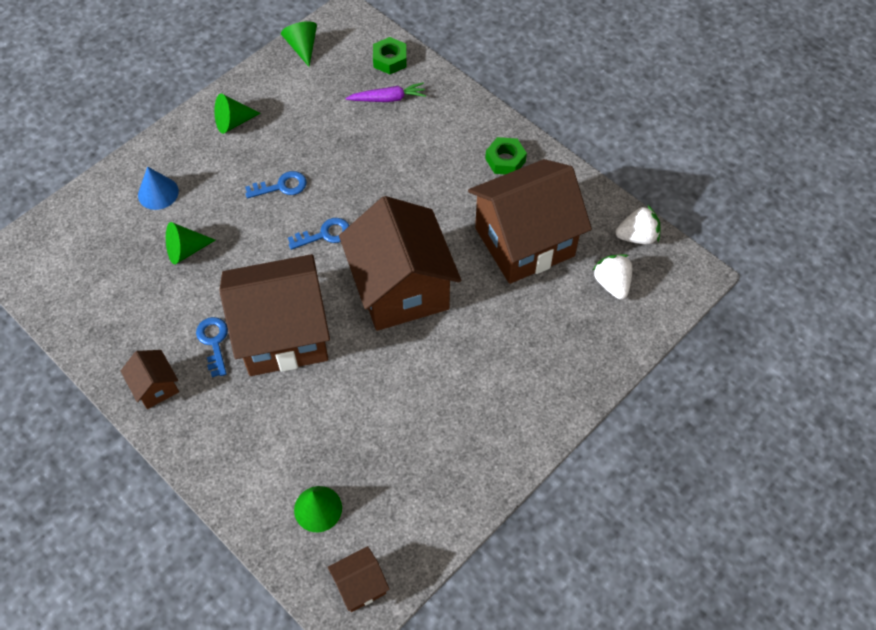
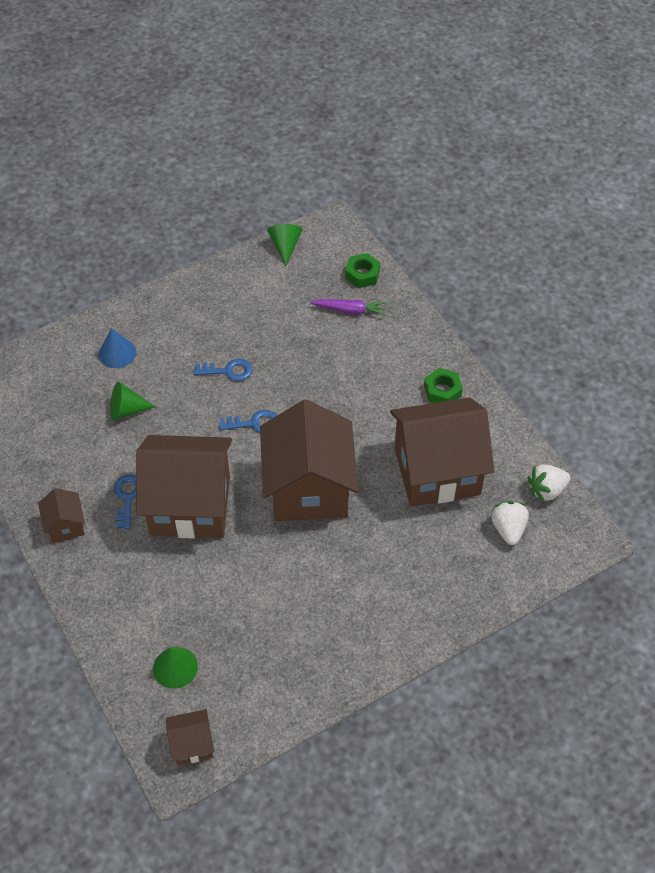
camera: 15 degrees right, 5 degrees down
green cone [214,94,261,134] -> none
white strawberry [616,205,660,244] -> white strawberry turned 150 degrees clockwise [527,464,570,502]

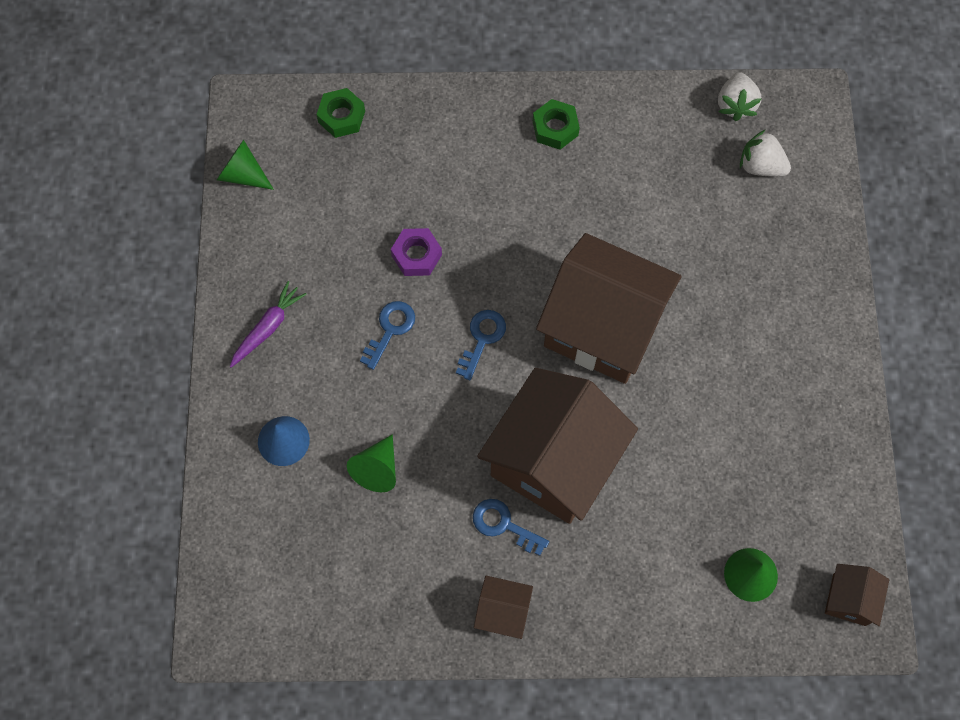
camera: 60 degrees left, 15 degrees up
purple carrot [310,299,387,316] -> purple carrot moved to [230,281,307,368]
brown house [390,397,494,507] -> none
none -> purple nut [391,228,442,276]

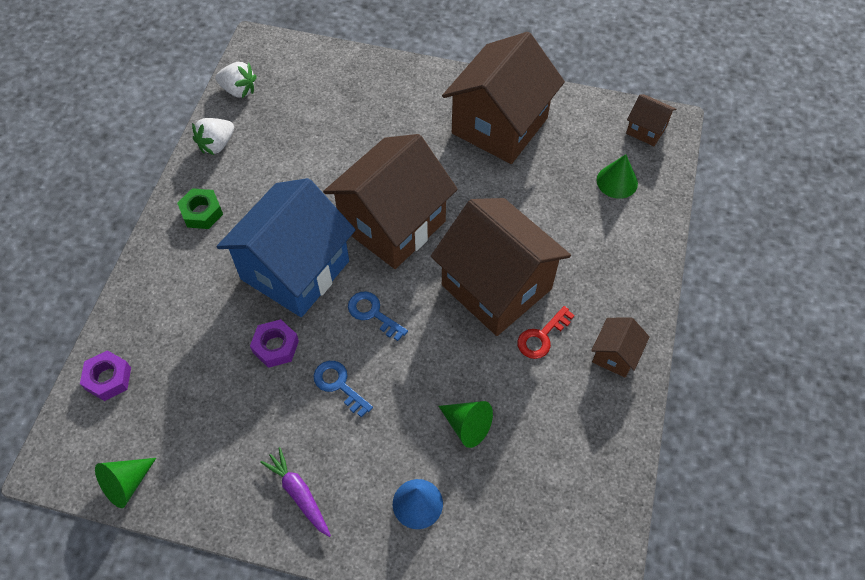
camera: 75 degrees left, 10 degrees down
green nut [316,88,365,138] -> purple nut [80,350,131,401]
blue key [473,499,549,556] -> red key [517,306,575,359]
white strawberry [740,129,791,177] -> white strawberry moved to [192,118,234,155]
none -> blue house [216,178,356,317]
none -> brown house [442,32,565,164]

